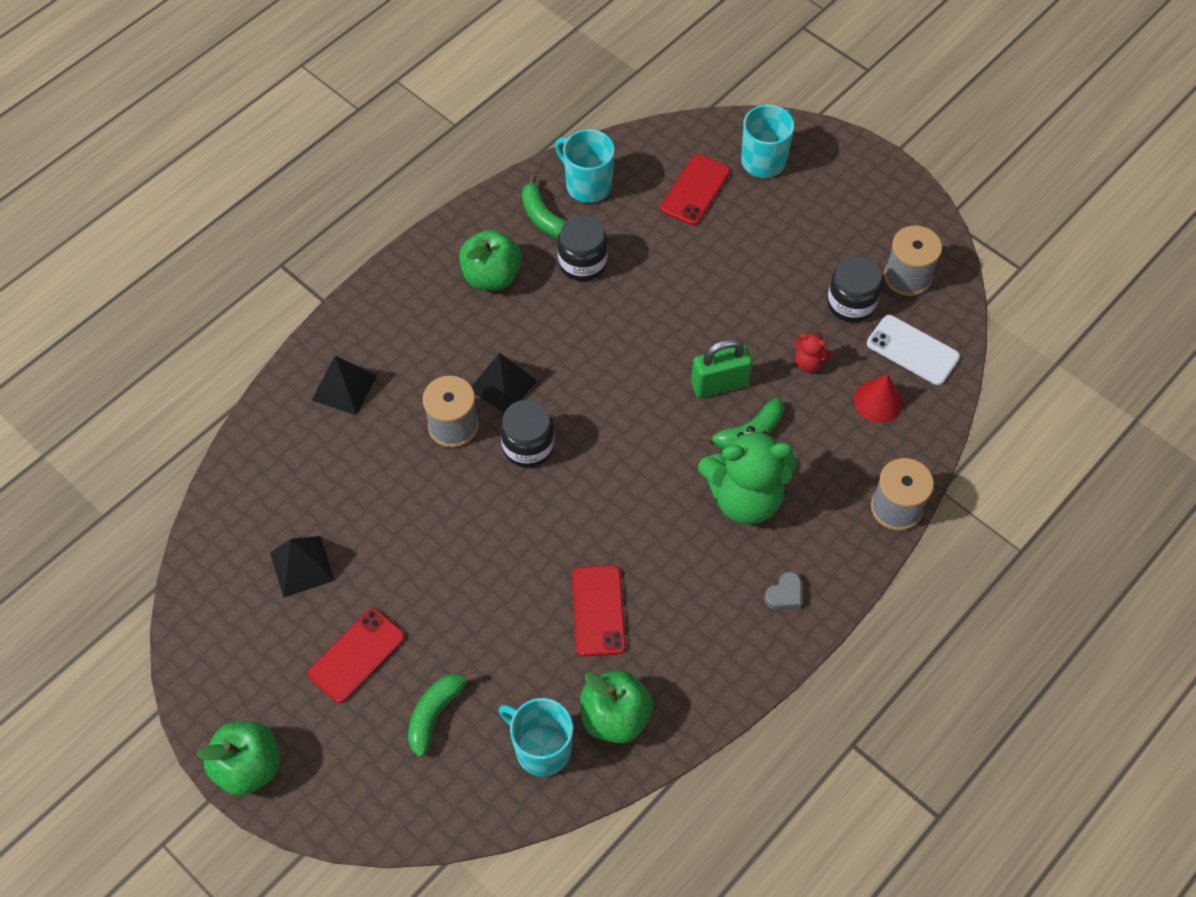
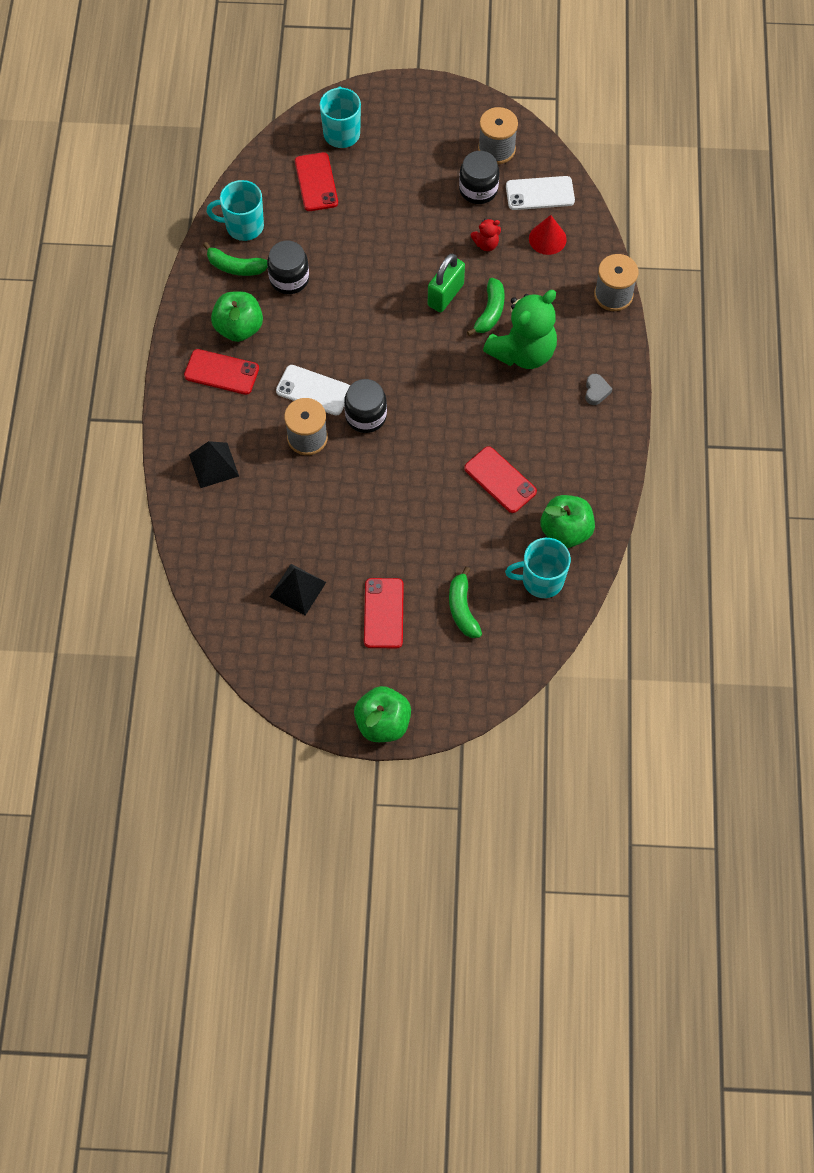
camera: 40 degrees left, 5 degrees up
black pyramid [472,353,537,413] -> white phone [276,365,350,416]
none -> red phone [184,349,259,395]

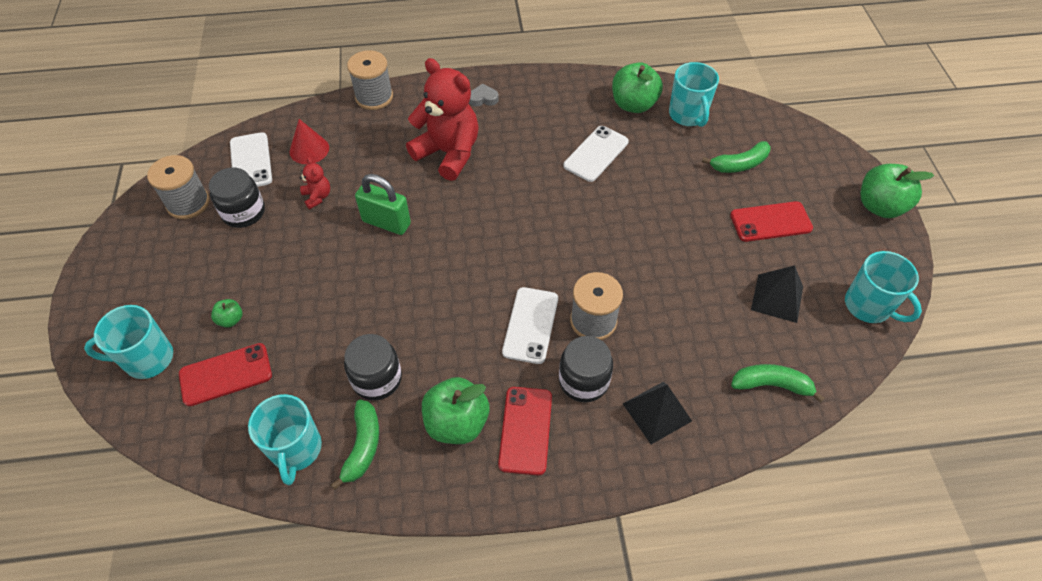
camera: 100 degrees left, 10 degrees down
black jar [344,379,387,433] -> black jar moved to [559,336,613,403]
red phone [464,446,537,513] -> white phone [563,126,629,182]
green banana [467,278,505,336] -> green banana moved to [731,364,825,403]
green teddy bear [483,290,557,369] -> red teddy bear [406,58,479,181]
none -> green apple [211,299,242,328]
none -> turquoise mug [845,251,922,323]

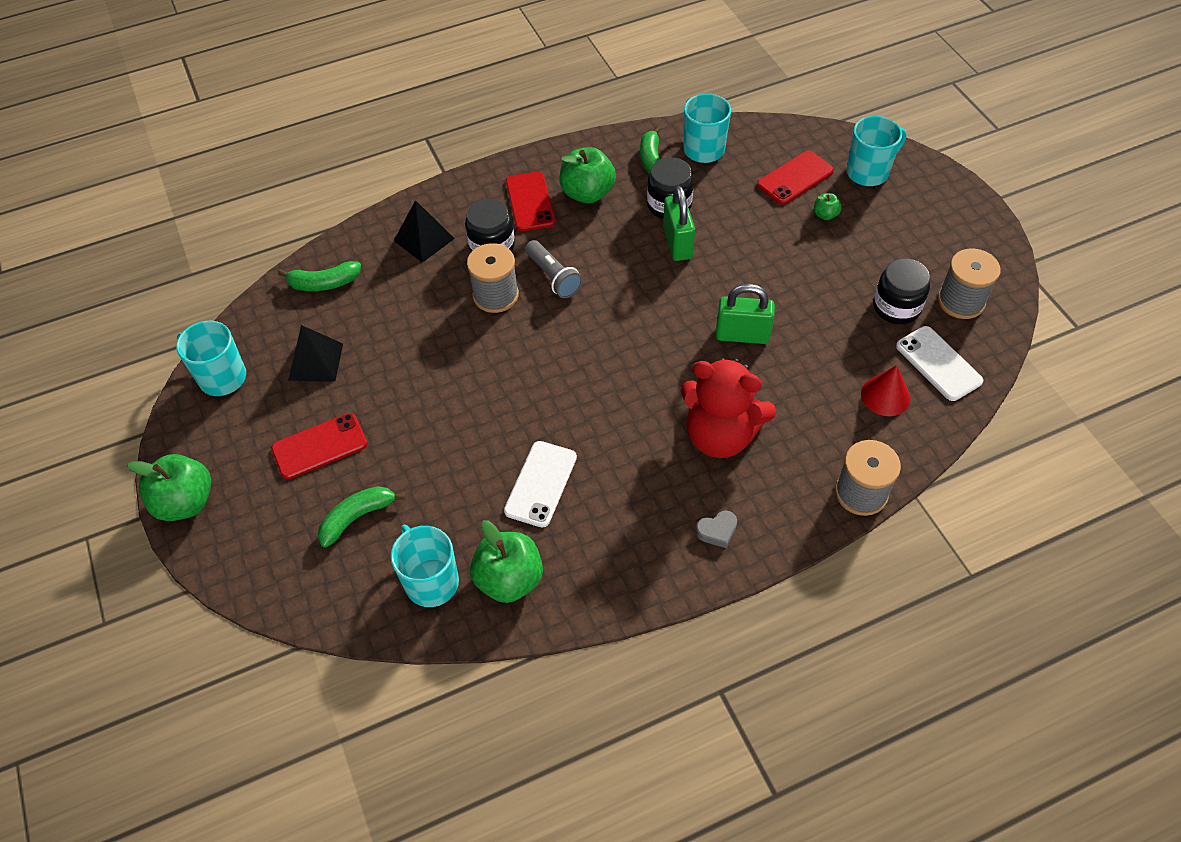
camera: 165 degrees right, 0 degrees up
red teddy bear [300,157,330,209] -> none
white phone [502,287,558,364] -> grey flashlight [525,240,582,298]
none -> green padlock [663,186,695,261]

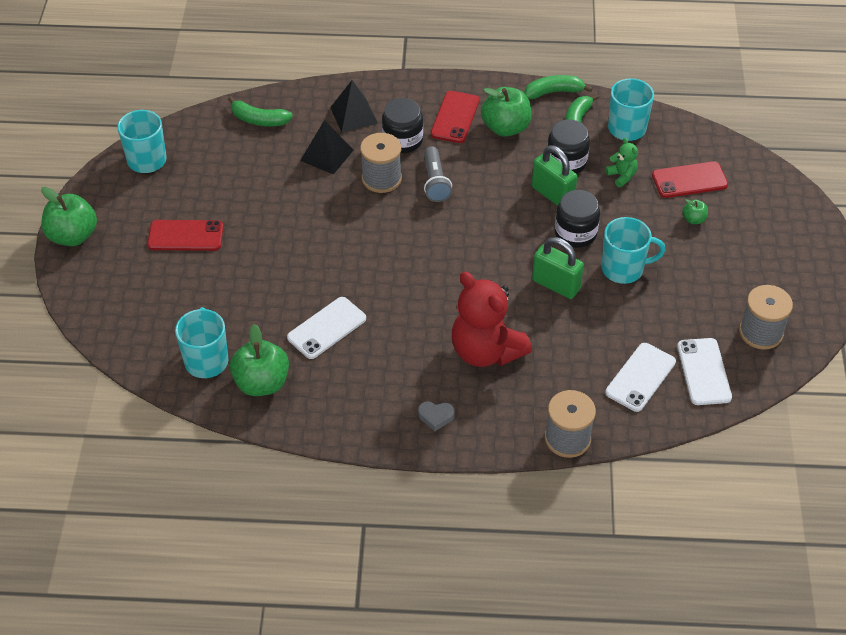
camera: 25 degrees right, 5 degrees down
black pyramid [288,325,343,382] -> black pyramid moved to [300,120,354,175]
green banana [318,486,406,547] -> green banana moved to [524,75,593,99]
green padlock [663,186,695,261] -> green padlock turned 60 degrees counterclockwise [532,145,577,206]
turquoise mug [846,116,906,186] -> turquoise mug moved to [602,217,666,284]
red cone [861,365,911,416] -> white phone [605,343,676,412]
black jar [873,258,930,324] -> black jar moved to [555,190,600,248]
none -> green teddy bear [605,138,638,187]

